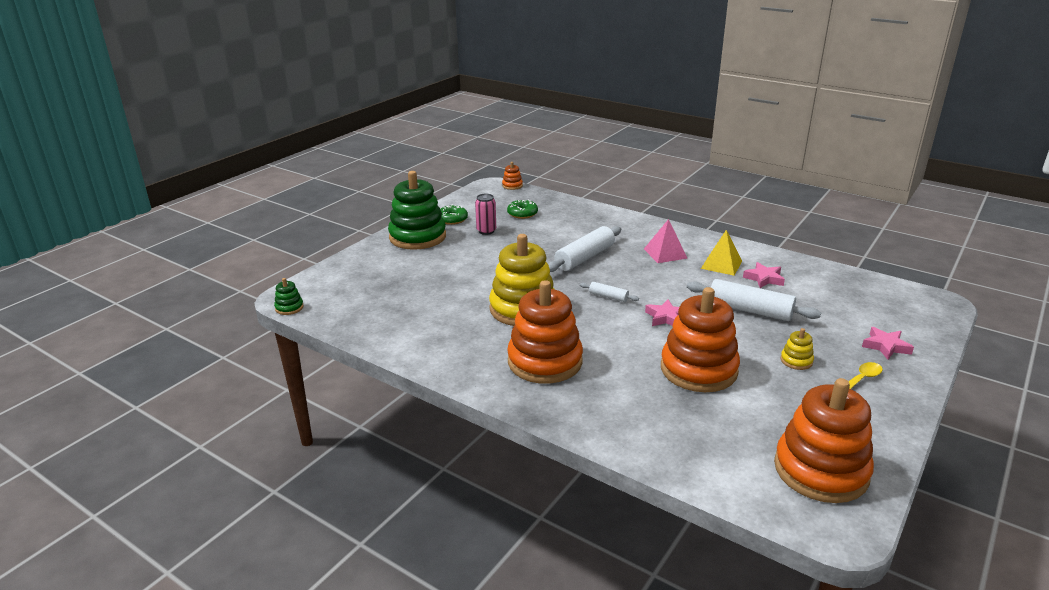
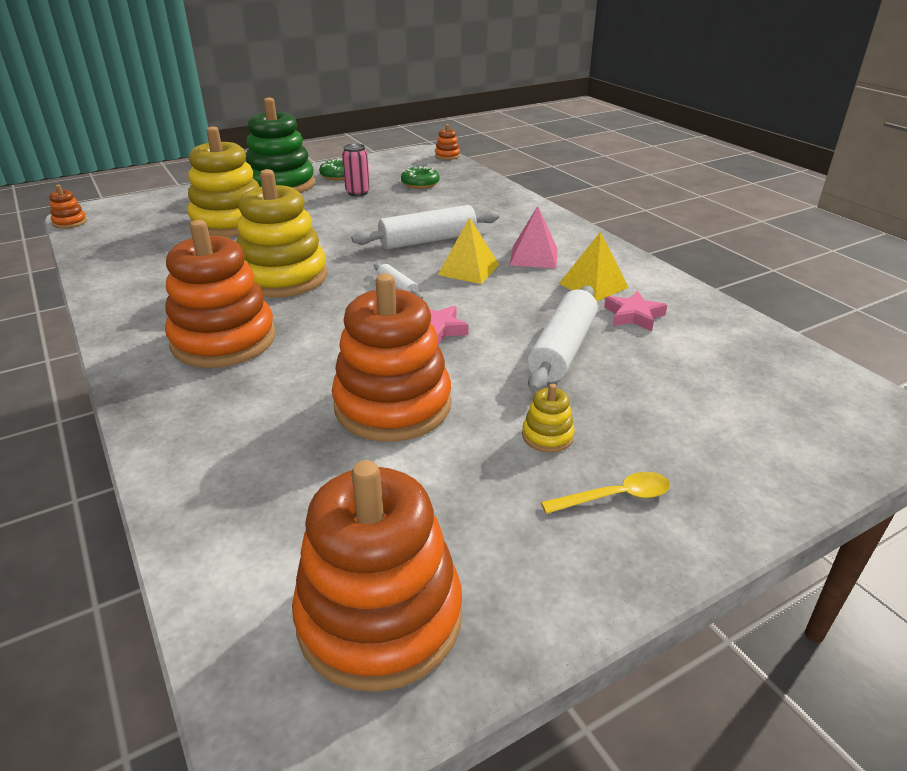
camera: 25 degrees right, 5 degrees up
green stacking toy [274,278,304,315] -> orange stacking toy [49,185,87,229]
white rolling pin [687,279,821,321] -> white rolling pin turned 60 degrees clockwise [527,286,598,392]
pink star [862,327,914,360] -> none
none -> yellow stacking toy [188,126,260,237]
none -> yellow pyramid [438,217,499,284]

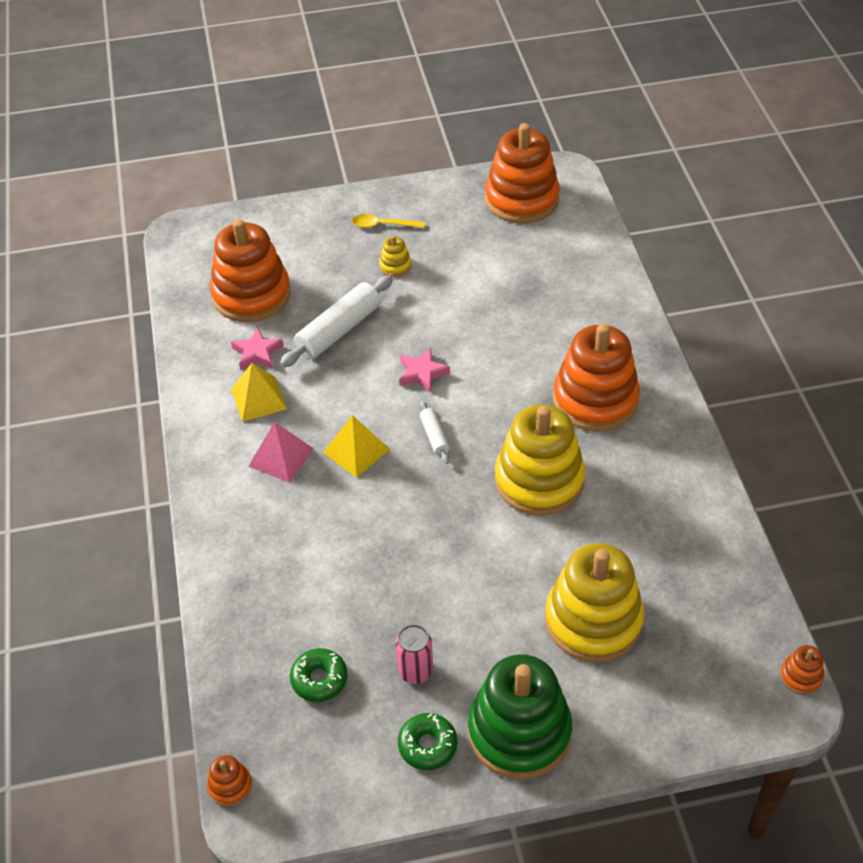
camera: 160 degrees left, 15 degrees up
orange stacking toy [332,274,451,442] -> orange stacking toy moved to [210,219,291,322]
white rolling pin [351,205,500,249] -> none

